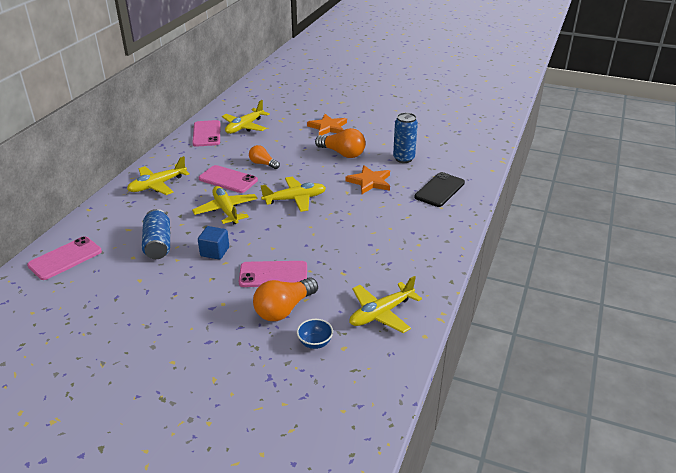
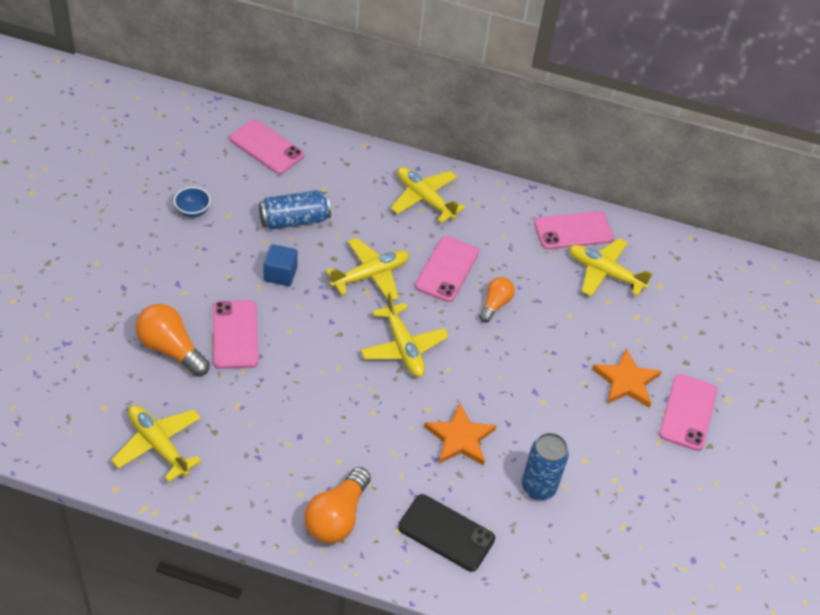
camera: 80 degrees right, 15 degrees up
blue bowl [297,319,333,349] -> blue bowl moved to [174,187,211,217]
orange light bulb [315,128,366,158] -> orange light bulb moved to [304,467,371,544]
none -> pink phone [659,374,717,451]

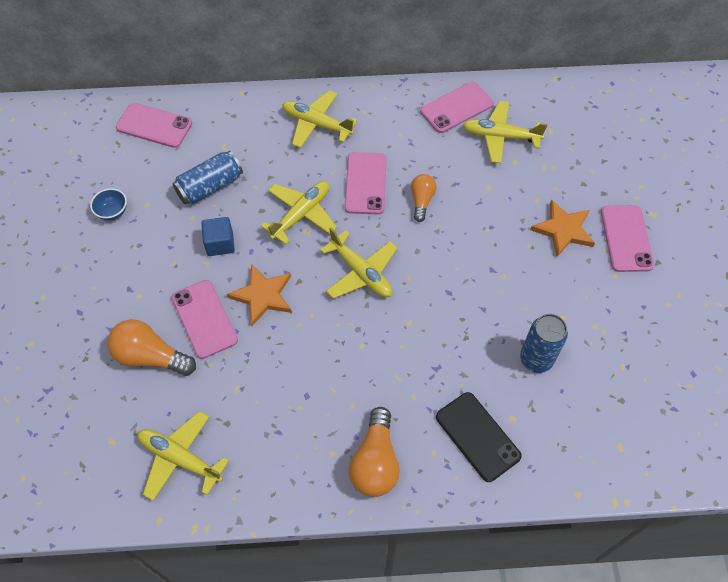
camera: 15 degrees left, 10 degrees up
black phone [398,494,495,572] -> black phone turned 45 degrees clockwise [436,392,522,482]
orange star [424,403,497,466] -> orange star moved to [227,264,292,326]

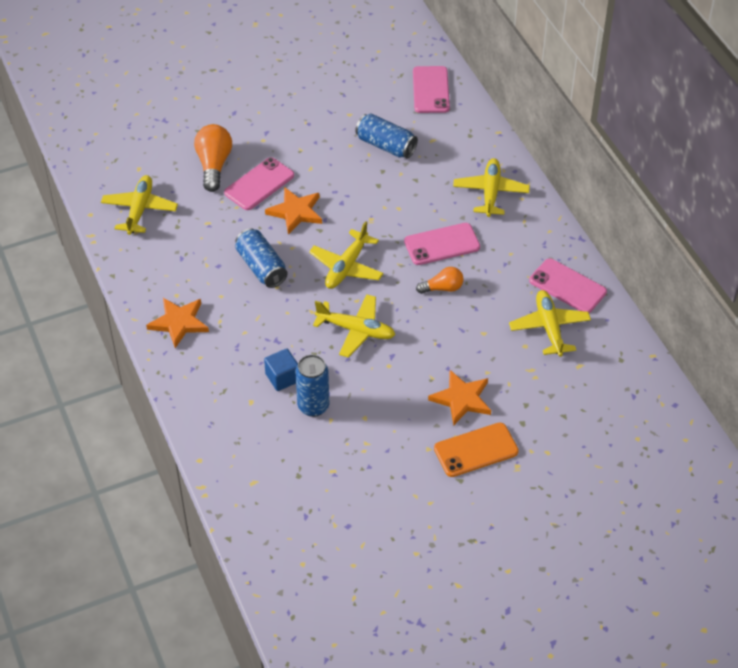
camera: 70 degrees right, 10 degrees down
blue bowl [90,188,127,221] -> none
blue cube [201,217,235,256] -> blue cube moved to [264,349,298,391]
yellow plane [261,181,337,244] -> yellow plane moved to [313,294,395,358]
orange light bulb [348,407,400,497] -> orange star [146,298,209,348]
black phone [436,392,522,482] -> none
pink phone [601,205,654,272] -> orange phone [434,423,519,477]
none -> blue can [235,228,288,288]

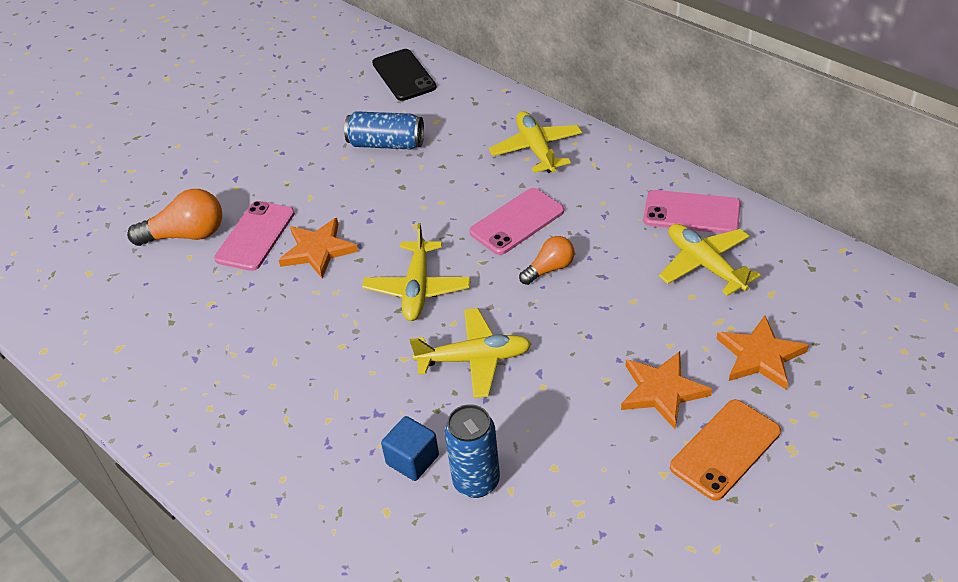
camera: 20 degrees left, 5 degrees down
yellow plane [101,175,178,235] -> none
orange star [146,298,209,348] -> orange star moved to [717,316,809,390]
orange light bulb [194,124,232,192] -> orange light bulb turned 105 degrees clockwise [127,189,222,246]
blue can [235,228,288,288] -> none
pink phone [413,66,450,113] -> black phone [372,49,437,101]

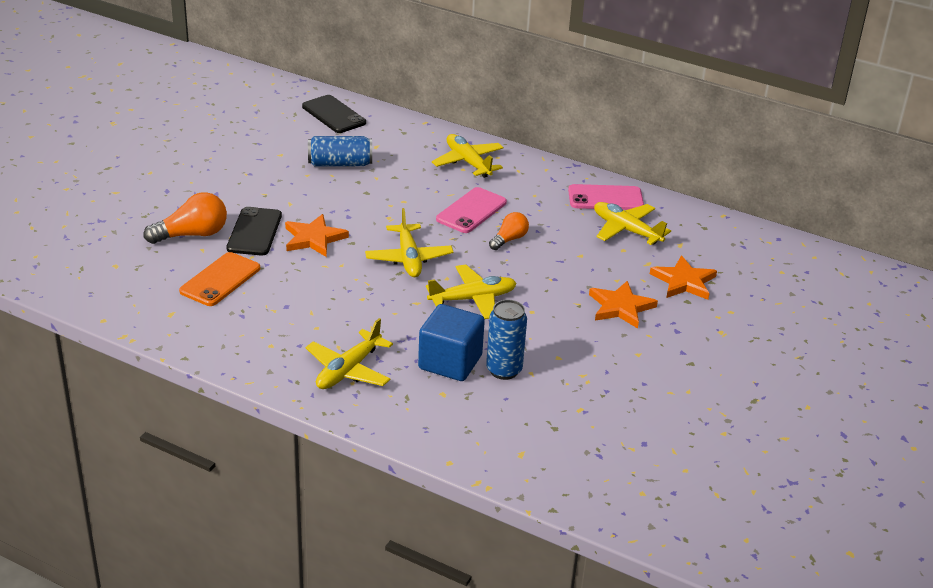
camera: 20 degrees left, 10 degrees down
pink phone [214,201,295,271] -> black phone [227,207,282,255]
blue cube [381,416,439,481] -> blue cube [418,304,485,381], size x1.63
orange phone [670,400,781,501] -> orange phone moved to [179,252,260,306]
none -> yellow plane [306,318,393,389]

